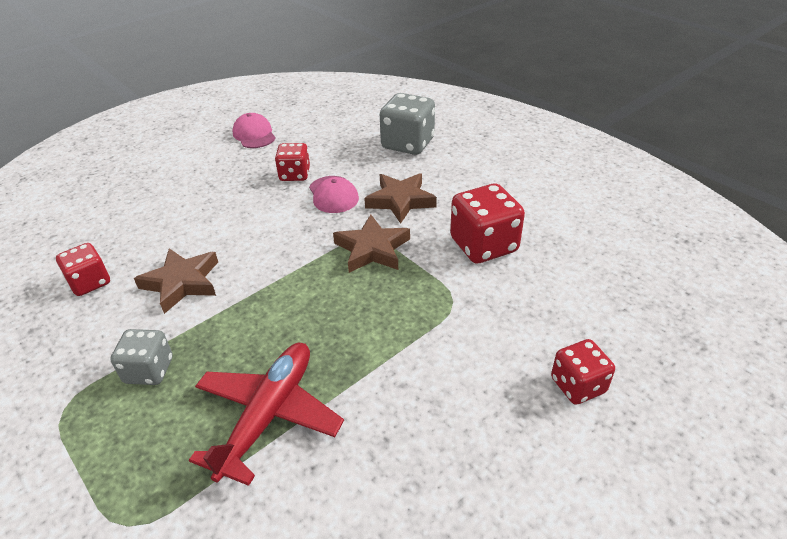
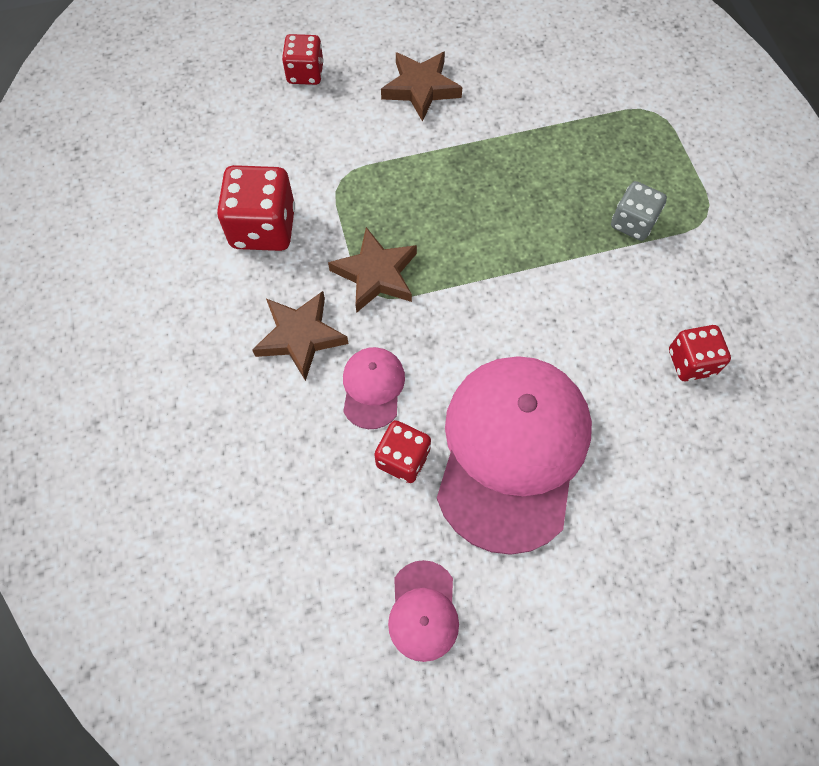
camera: 155 degrees left, 25 degrees up
brown star [134,248,218,314] -> brown star moved to [381,52,463,121]
red plane [189,343,344,486] -> none
grey dice [380,93,435,155] -> none
none -> pink cap [437,356,592,555]

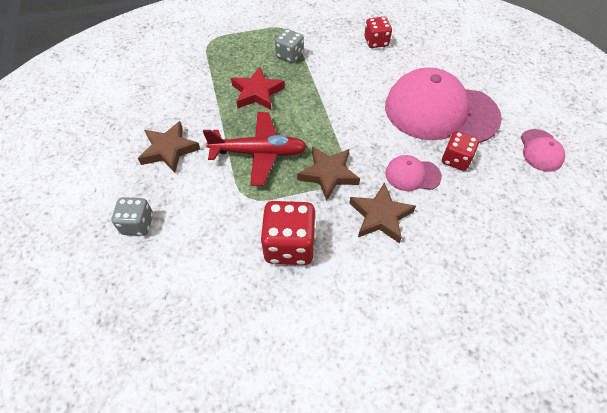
camera: 90 degrees left, 10 degrees down
red dice [282,34,324,85] -> grey dice [112,197,153,236]
pink cap [388,560,459,662] -> pink cap turned 90 degrees clockwise [521,129,565,172]
none -> red plane [203,112,307,186]
none -> red star [231,67,285,110]

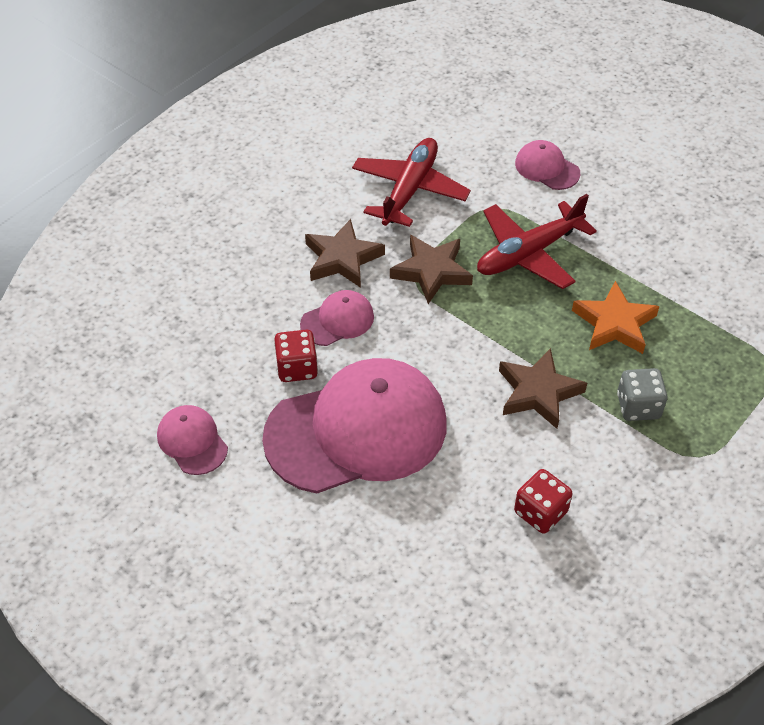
camera: 145 degrees right, 5 degrees down
grey dice [112,197,153,236] -> none
brown star [138,121,200,173] -> brown star moved to [499,348,587,429]
red star [231,67,285,110] -> orange star [572,281,659,354]
red dice [260,201,316,265] -> red plane [352,138,471,227]
none -> pink cap [515,140,580,190]

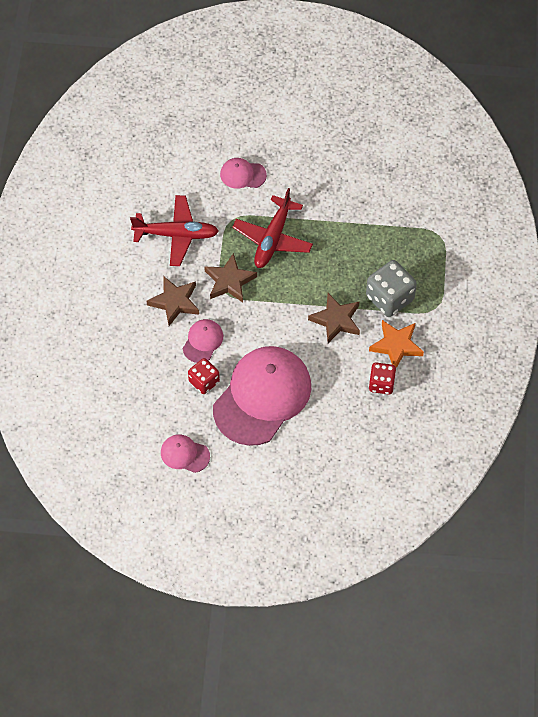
camera: 35 degrees left, 10 degrees up
red plane [352,138,471,227] -> red plane turned 105 degrees clockwise [130,195,219,266]
orange star [572,281,659,354] -> orange star moved to [369,320,424,368]
grey dice [617,368,667,421] -> grey dice [366,260,417,317], size x1.61

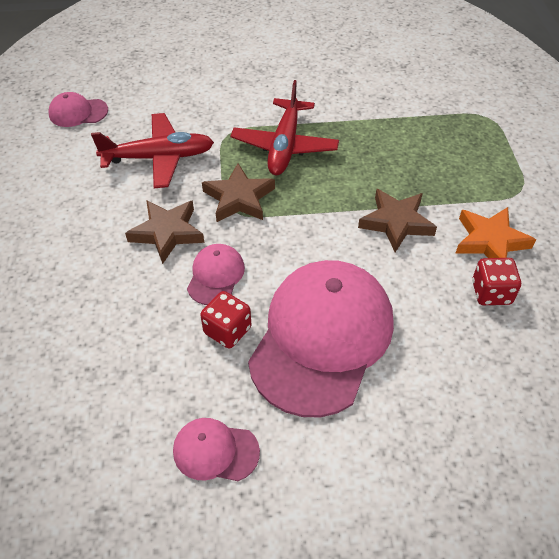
camera: 10 degrees left, 10 degrees down
pink cap [220,158,267,189] -> pink cap moved to [49,92,108,127]
grey dice [366,260,417,317] -> none

